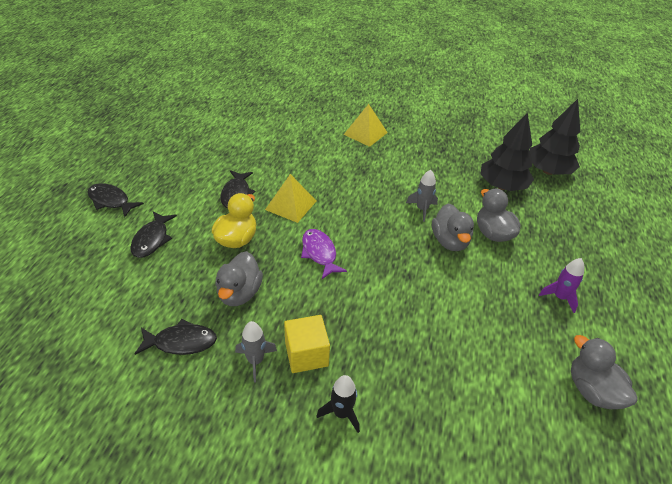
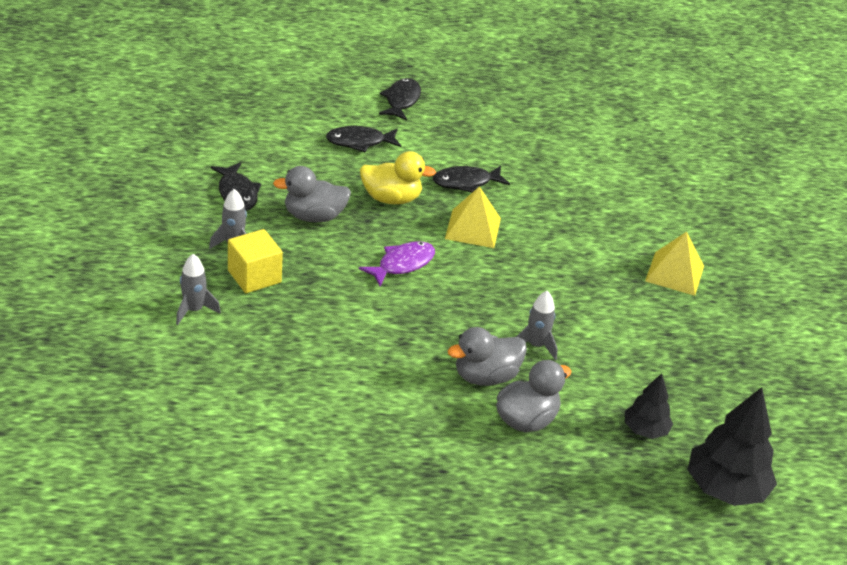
camera: 70 degrees right, 5 degrees down
black rocket [316,375,360,433] -> grey rocket [176,254,221,325]
black tree [480,112,534,191] -> black tree [625,373,673,439], size x0.58
purple rocket [539,258,584,313] -> none
grey duck [571,335,638,409] -> none

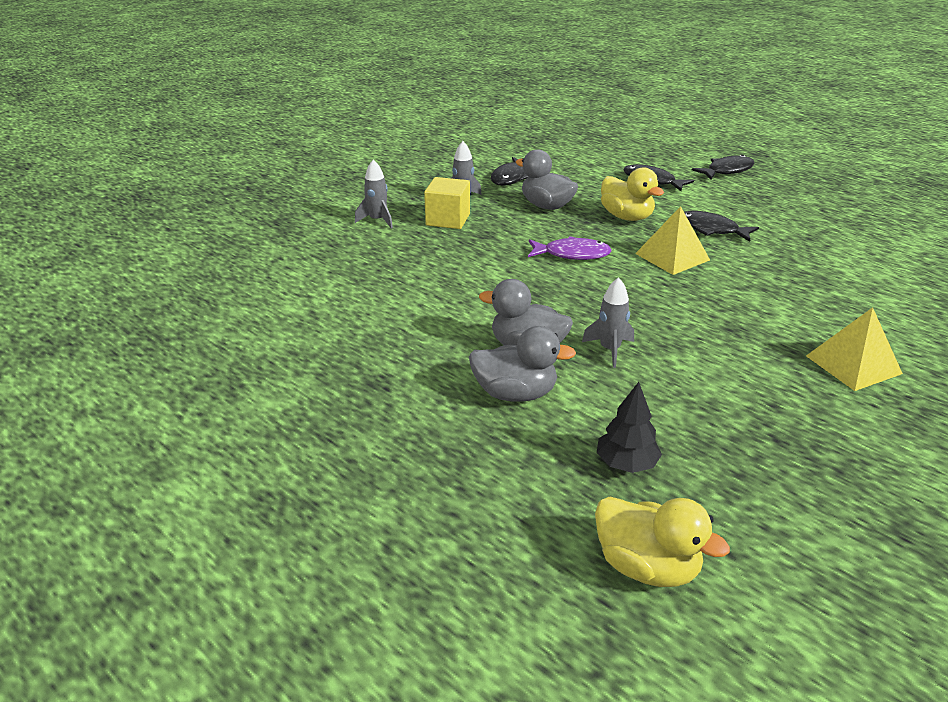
camera: 50 degrees right, 5 degrees down
black tree [688,387,777,506] -> yellow duck [595,496,730,587]

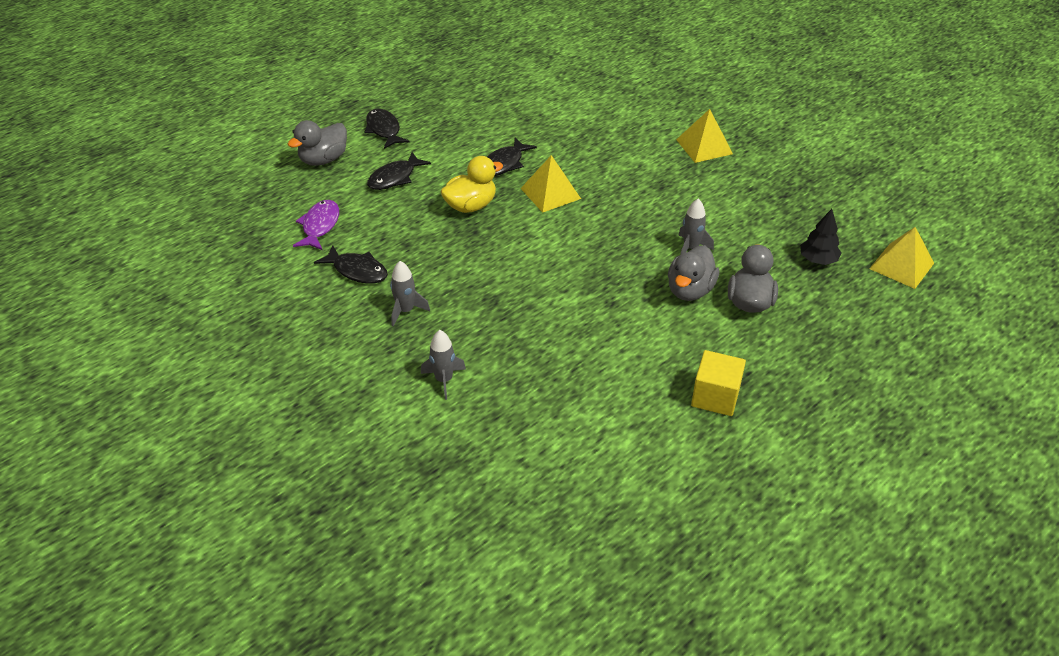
camera: 85 degrees left, 10 degrees up
yellow cube [424,177,470,229] -> yellow cube moved to [691,350,746,416]
grey duck [516,149,578,210] -> grey duck moved to [288,120,347,166]
purple fish [528,236,612,260] -> purple fish moved to [293,200,339,250]
yellow duck [595,496,730,587] -> yellow pyramid [869,227,934,289]

